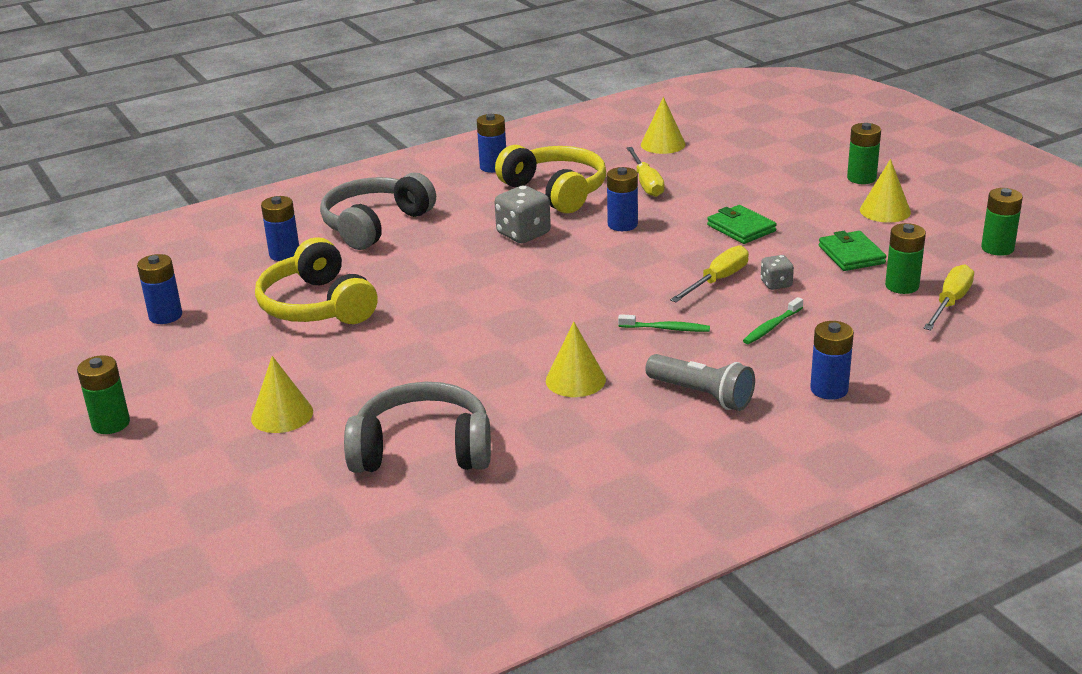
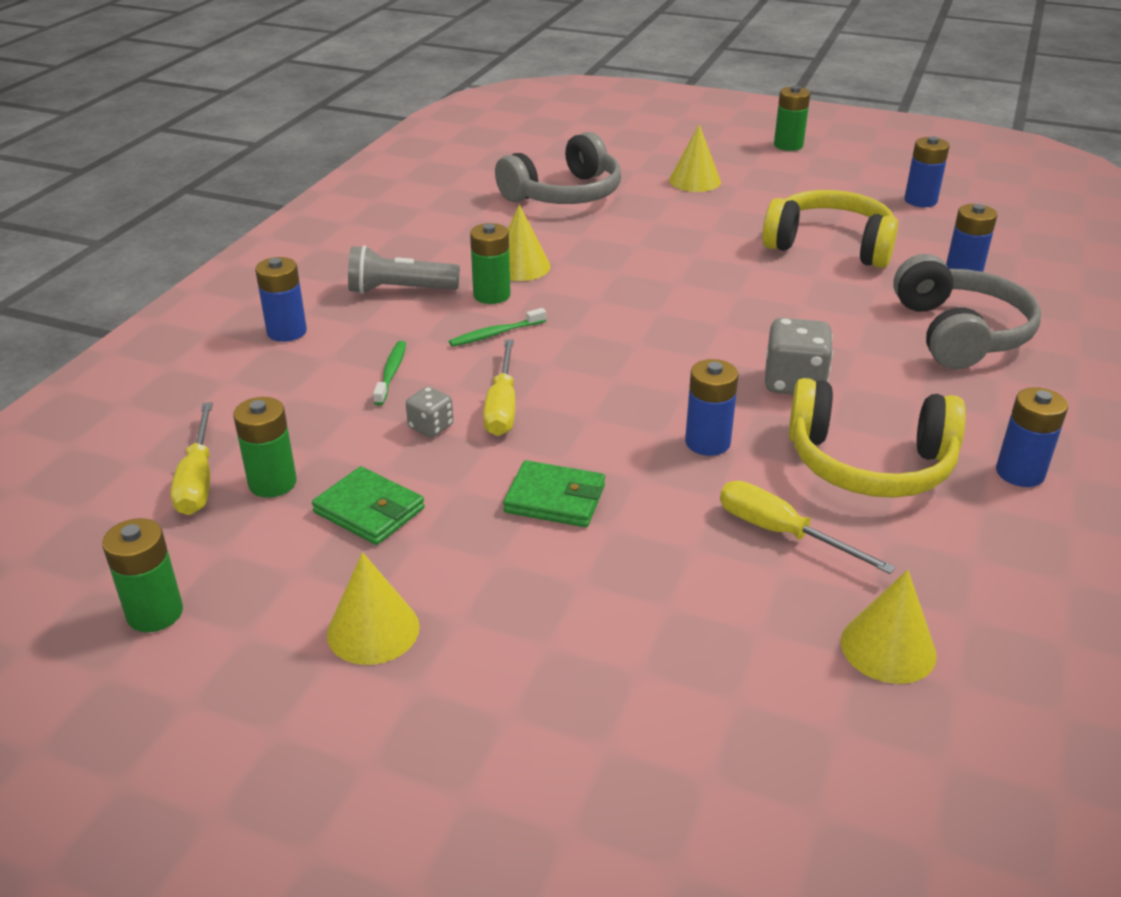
camera: 140 degrees right, 5 degrees up
green battery [847,123,881,184] -> green battery moved to [470,223,511,304]

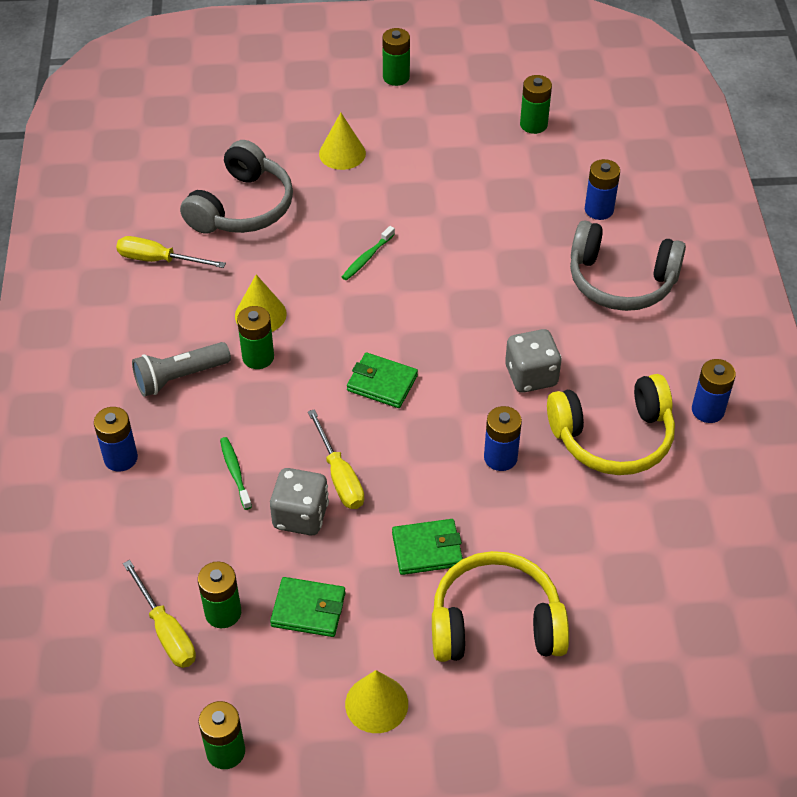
camera: 25 degrees left, 15 degrees up
grey dice [406,387,453,437] -> grey dice [270,468,329,535], size x1.76
green toothbrush [449,308,546,347] -> green toothbrush moved to [342,226,395,280]
yellow screwdriver [720,481,896,574] -> yellow screwdriver moved to [116,236,226,268]
yellow headphones [762,190,898,268] -> yellow headphones moved to [432,551,569,662]
yellow cone [841,570,937,684] -> none
grey headphones [893,254,1041,369] -> grey headphones turned 135 degrees clockwise [570,220,686,311]
blue battery [904,136,950,207] -> green battery [520,75,552,134]
none -> green wallet [347,352,418,408]

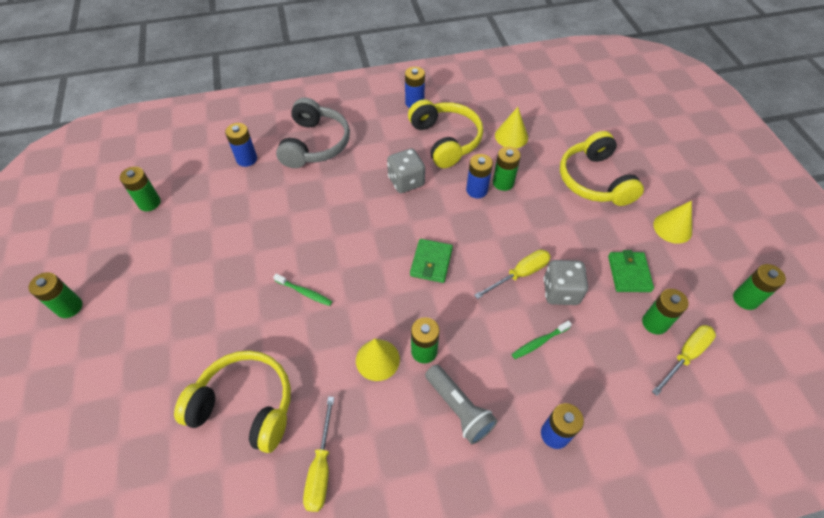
camera: 100 degrees left, 5 degrees up
grey headphones [180,140,293,234] -> yellow headphones [174,350,291,453]
yellow cone [319,112,366,170] -> yellow cone moved to [495,107,528,148]
green wallet [392,519,463,575] -> none
none -> green battery [493,146,521,191]

